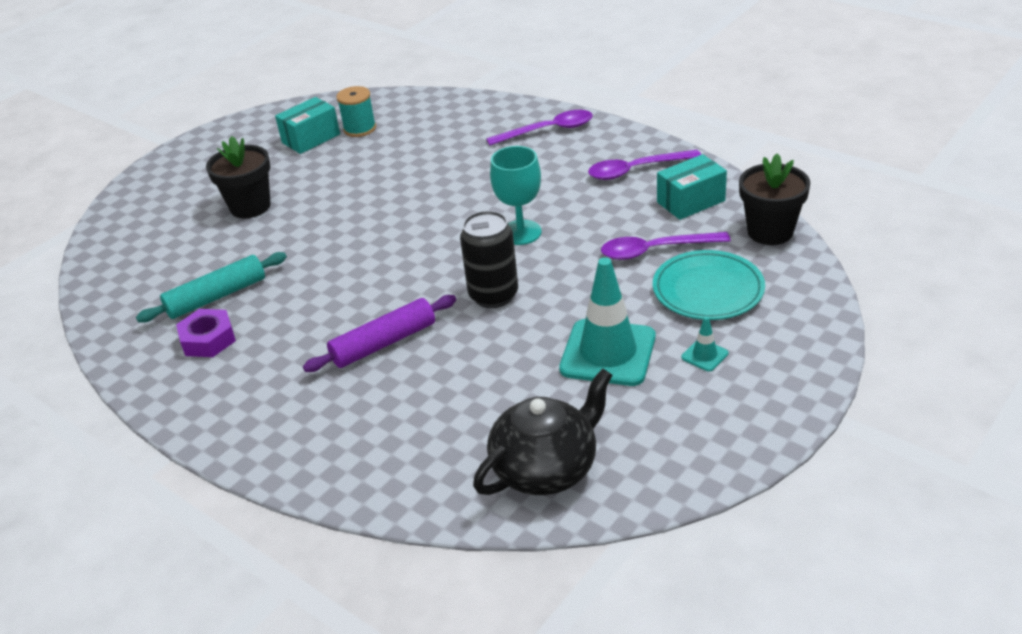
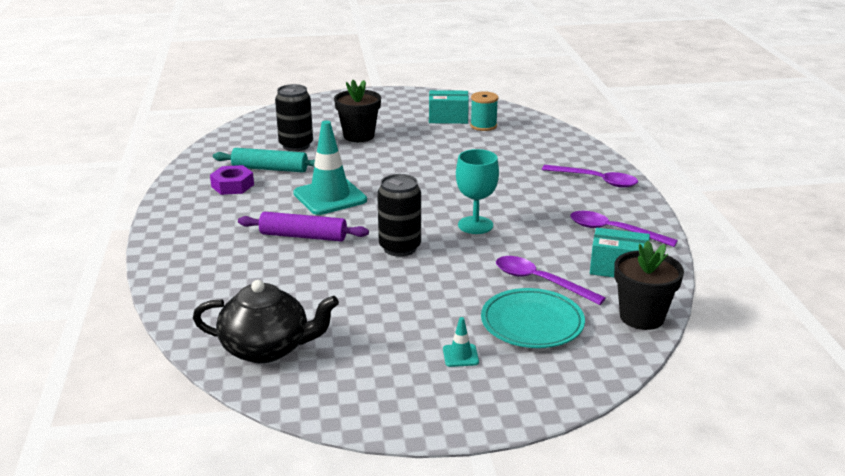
camera: 40 degrees right, 10 degrees down
turquoise traffic cone [559,257,656,386] -> turquoise traffic cone moved to [293,121,367,215]
none -> black can [275,84,313,151]

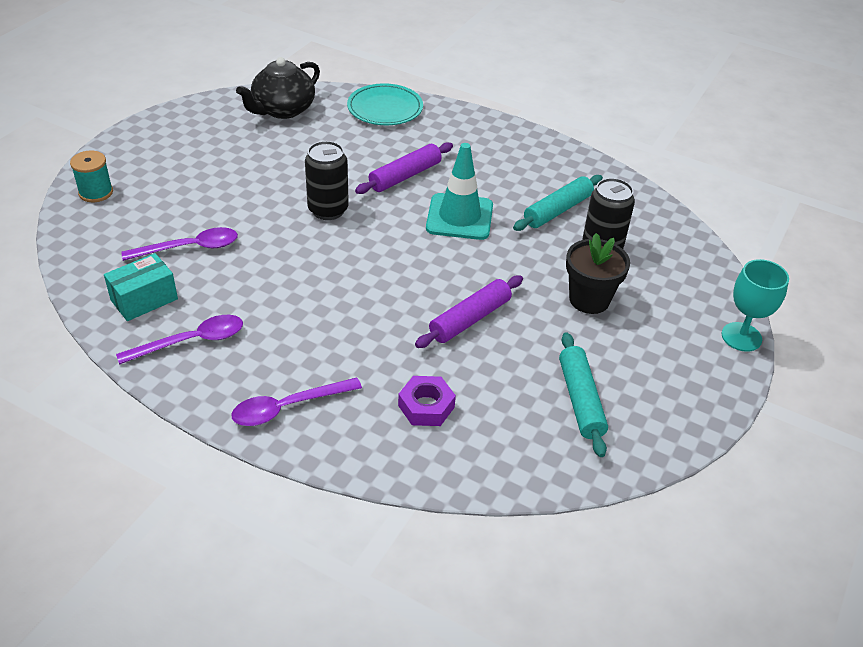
camera: 125 degrees right, 15 degrees up
purple nut [210,165,254,195] -> purple nut moved to [398,376,456,426]
turquoise box [429,90,469,124] -> turquoise rolling pin [559,332,608,457]
turquoise traffic cone [443,317,479,367] -> none
turquoise goblet [456,149,499,234] -> turquoise goblet moved to [722,259,789,352]
turquoise spool [470,91,498,131] -> turquoise spool moved to [70,151,113,202]
turquoise plate [481,288,585,348] -> turquoise plate moved to [347,83,423,125]
black flower pot [614,241,684,330] -> none
none -> purple rolling pin [415,275,523,348]

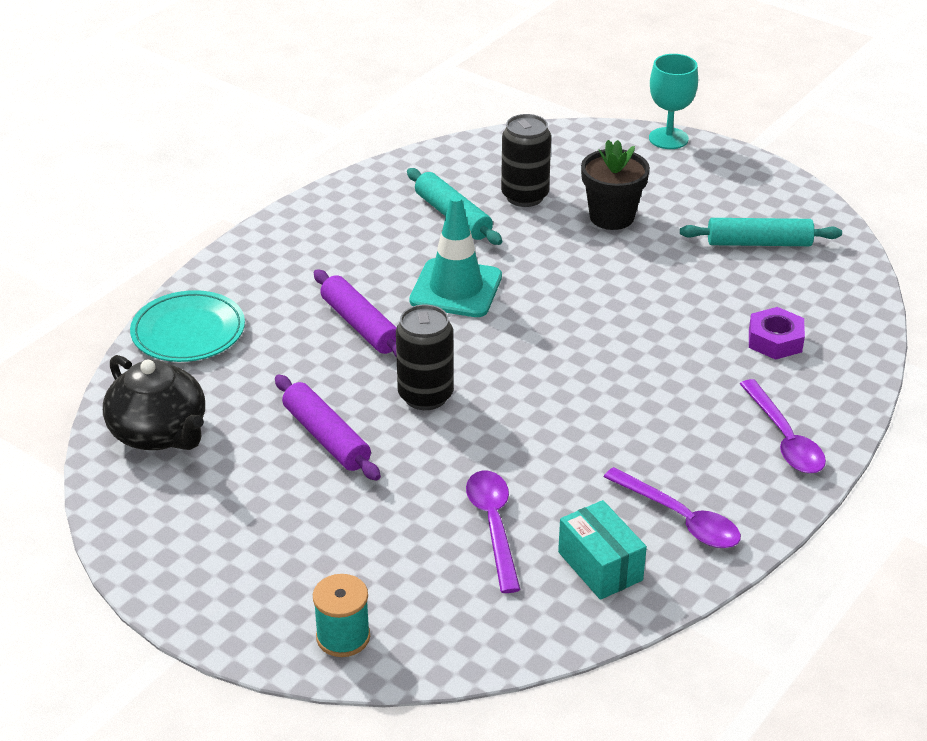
camera: 80 degrees left, 5 degrees down
purple spoon [116,315,243,365] -> purple spoon turned 150 degrees clockwise [604,467,741,548]
purple rolling pin [415,275,523,348] -> purple rolling pin moved to [275,375,381,481]

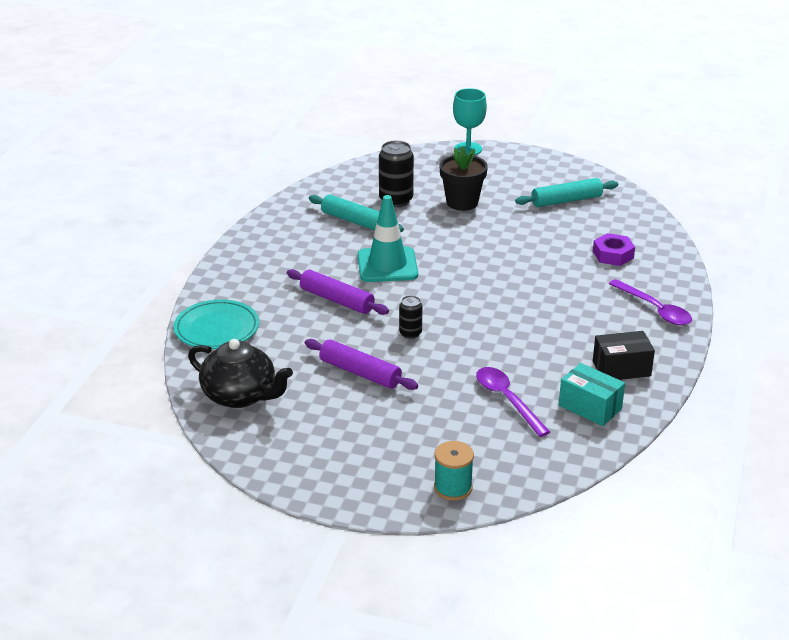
camera: 20 degrees left, 5 degrees down
black can [396,305,454,410] -> black can [399,295,423,339], size x0.57
purple spoon [604,467,741,548] -> black box [593,331,655,380]

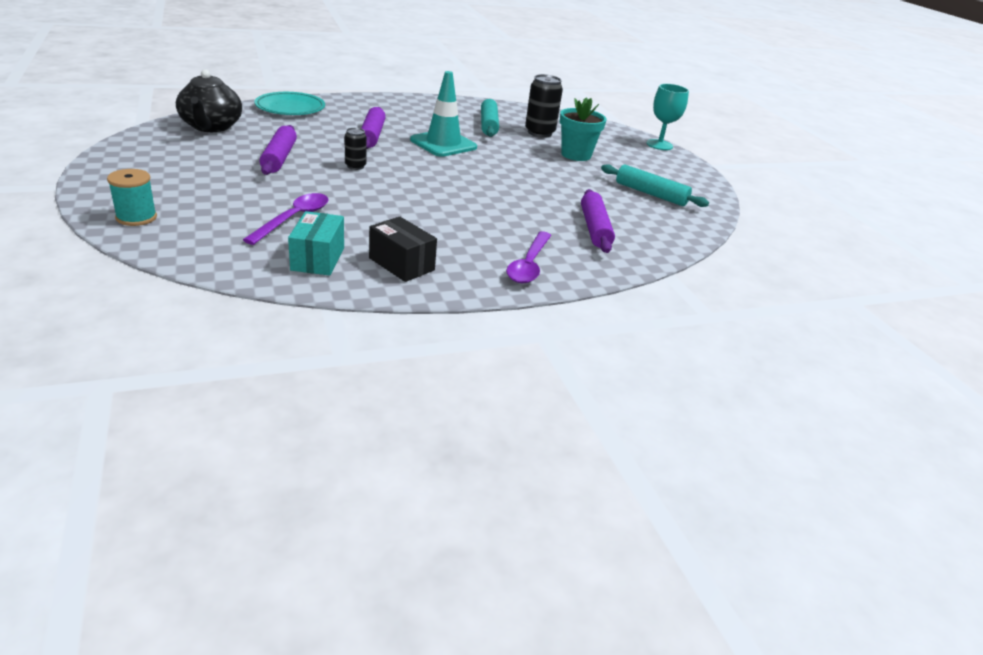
camera: 50 degrees right, 0 degrees up
black flower pot [439,147,488,211] -> turquoise flower pot [560,97,607,161]
purple nut [593,233,635,266] -> purple rolling pin [581,189,615,253]

